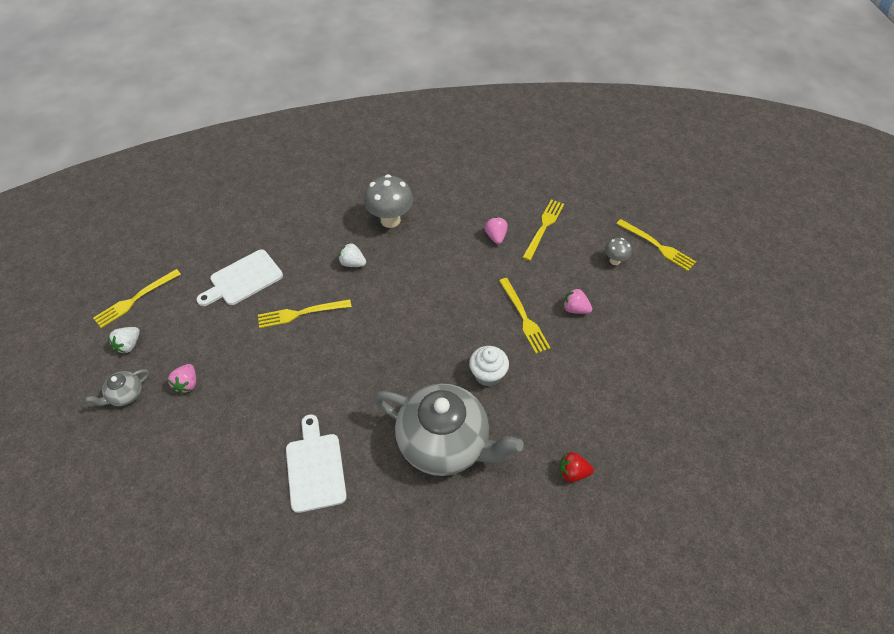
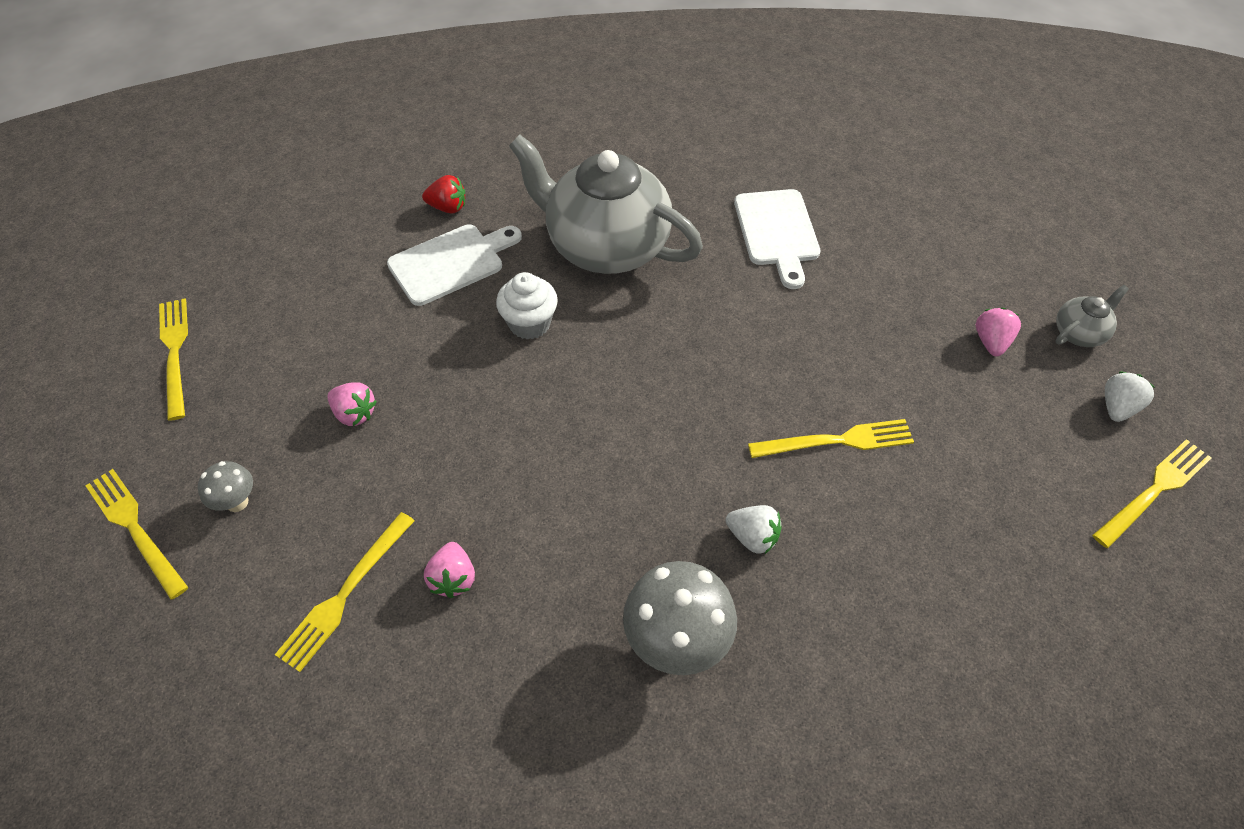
camera: 175 degrees left, 0 degrees up
white cutting board [196,249,283,306] -> white cutting board moved to [387,225,522,306]
yellow fork [499,278,550,354] -> yellow fork moved to [159,298,188,421]

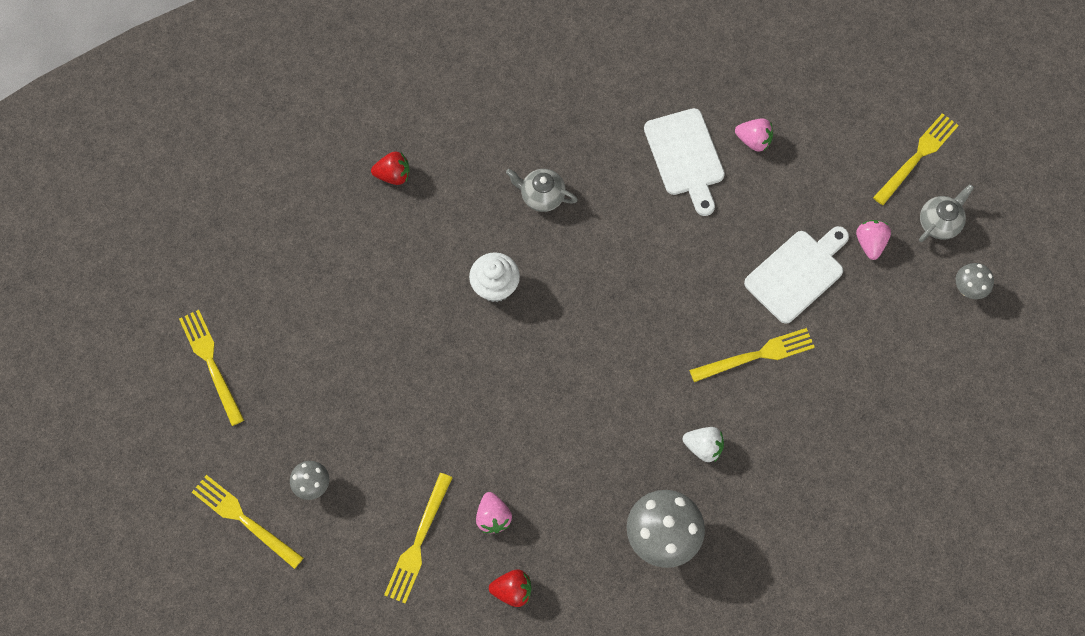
camera: 10 degrees left, 15 degrees up
pink strawberry [327,382,377,426] -> pink strawberry moved to [735,118,773,152]
white cutting board [387,225,522,306] -> white cutting board moved to [744,226,849,324]
grey teapot [509,135,703,274] -> grey teapot [506,169,578,212], size x0.41
yellow fork [1092,439,1211,548] -> yellow fork moved to [873,113,959,205]
white strawberry [1105,372,1154,422] -> grey mushroom [956,263,994,299]
none -> red strawberry [489,570,531,607]

